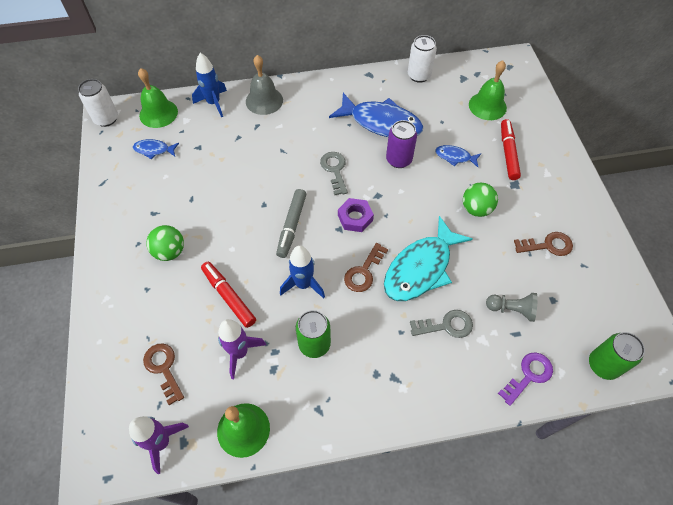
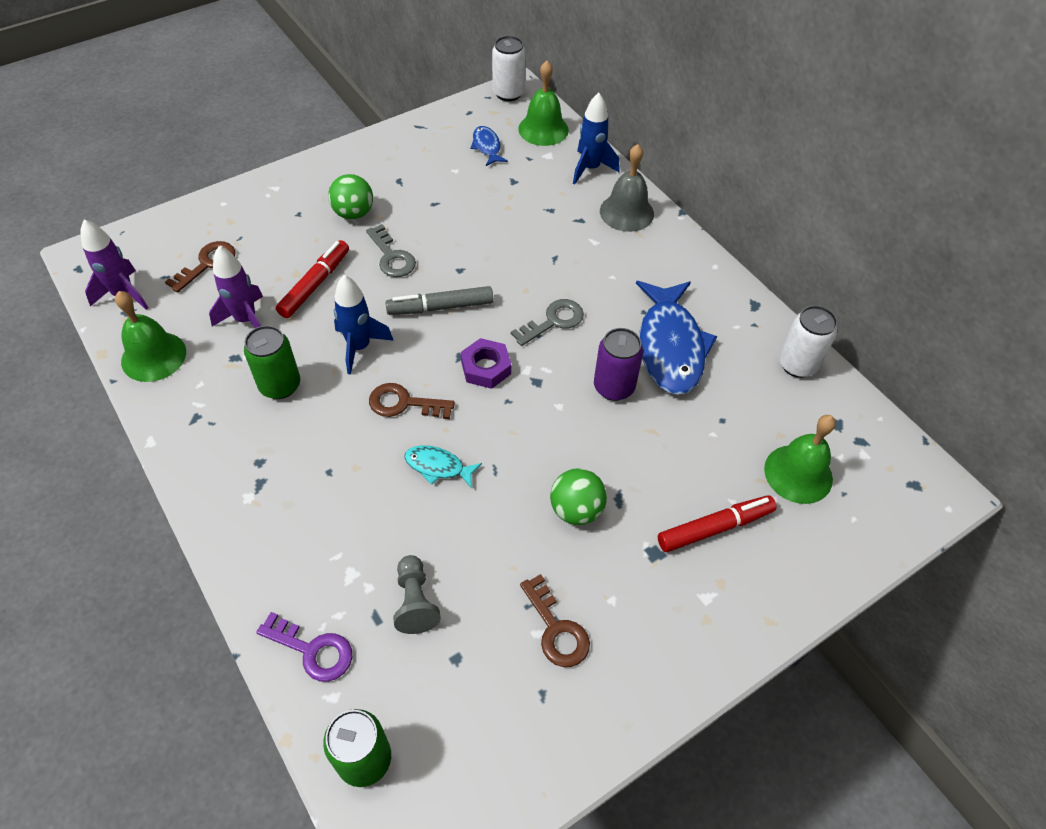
camera: 65 degrees right, 5 degrees down
turquoise fish [384,216,472,301] -> turquoise fish [404,445,482,487], size x0.47
grey key [410,310,473,338] -> grey key moved to [366,224,416,277]
blue fish [435,145,481,167] -> none

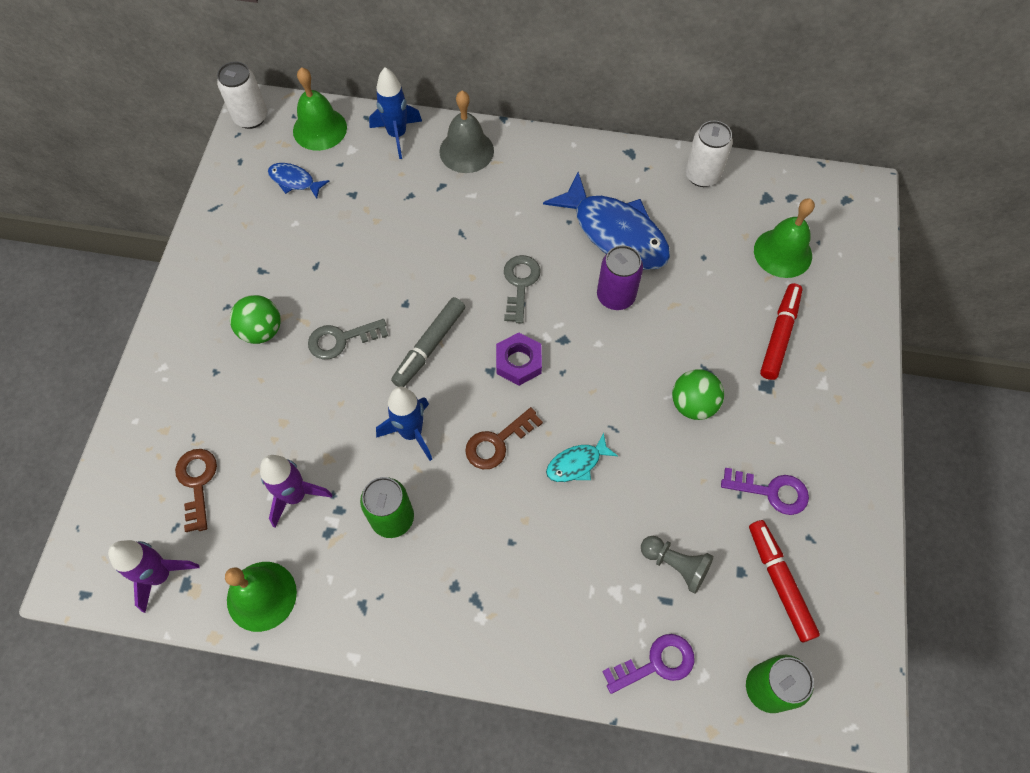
camera: 45 degrees left, 10 degrees up
red marker [276,240,349,318] -> red marker moved to [749,520,820,642]
grey key [366,224,416,277] -> grey key turned 150 degrees clockwise [308,319,388,359]
brown key [520,574,590,667] -> purple key [721,468,809,515]

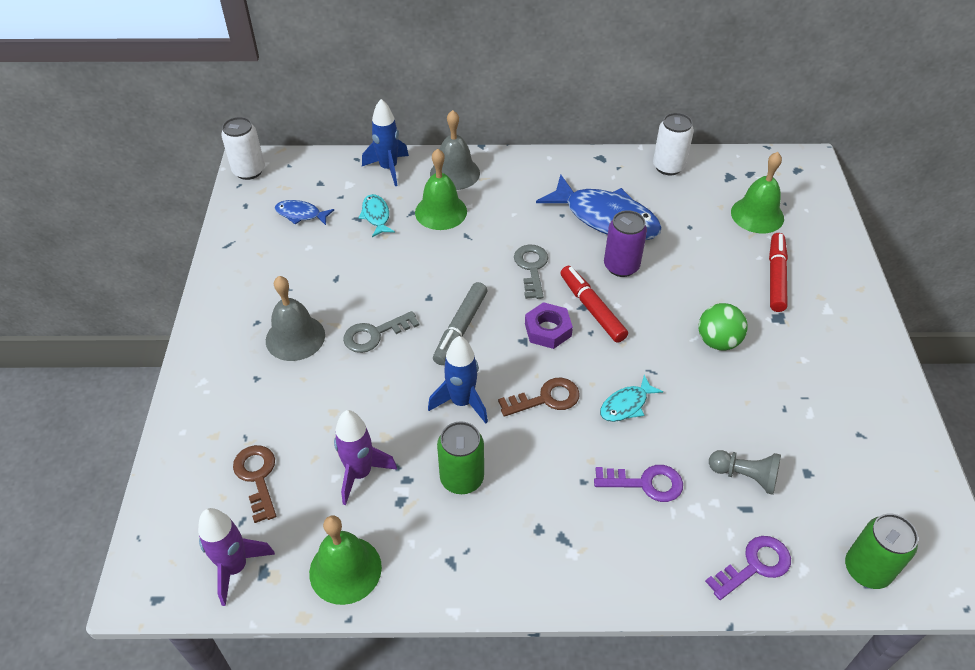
camera: 10 degrees left, 15 degrees down
green ball [230,295,280,344] -> grey bell [266,276,325,361]
green bell [293,67,347,151] -> green bell moved to [415,149,467,230]
brown key [465,407,543,469] -> brown key turned 150 degrees counterclockwise [498,378,580,417]
purple key [721,468,809,515] -> purple key moved to [594,465,683,502]
red marker [749,520,820,642] -> red marker moved to [560,266,628,343]
none -> turquoise fish [359,194,395,237]

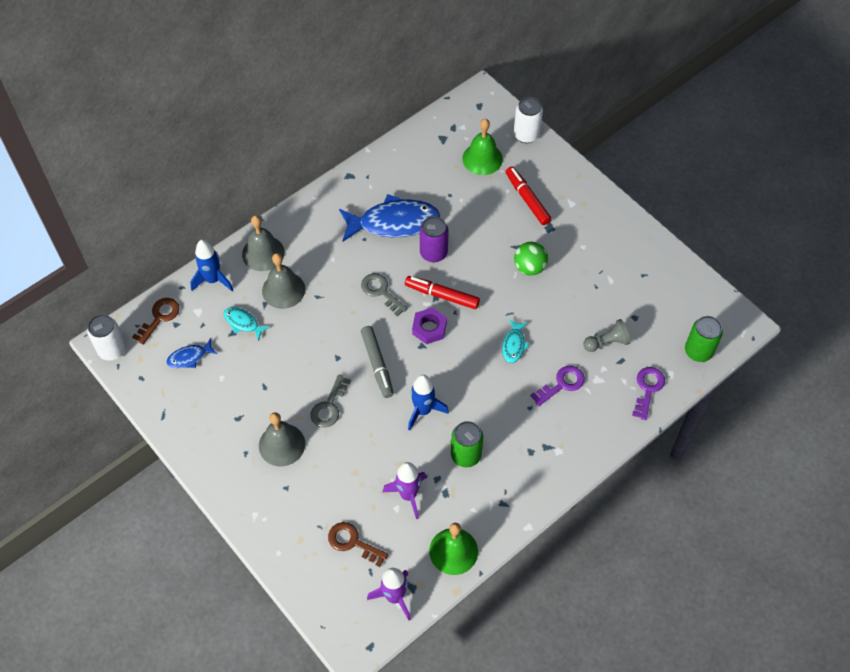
camera: 40 degrees left, 10 degrees up
green bell [415,149,467,230] -> grey bell [262,253,305,309]
brown key [498,378,580,417] -> brown key moved to [132,298,180,345]
white can [653,113,694,175] -> white can moved to [514,97,543,143]

